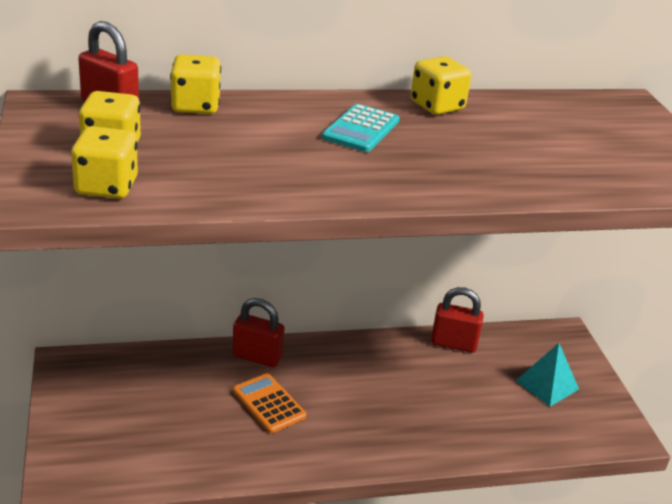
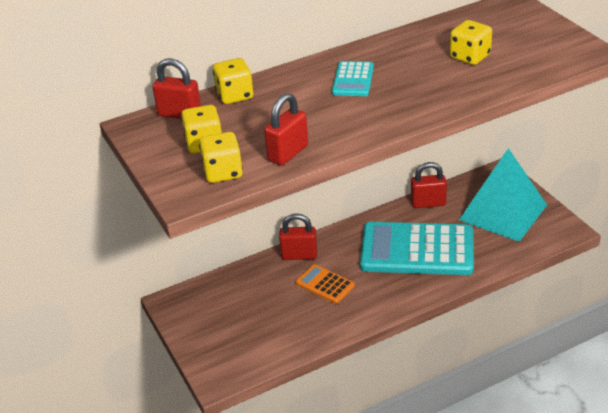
camera: 10 degrees left, 5 degrees up
yellow dice [411,56,471,115] -> yellow dice moved to [450,20,492,65]
turquoise pyramid [516,343,579,407] -> turquoise pyramid [459,148,547,242], size x2.00
none -> red padlock [264,93,308,166]
none -> turquoise calculator [360,222,474,275]

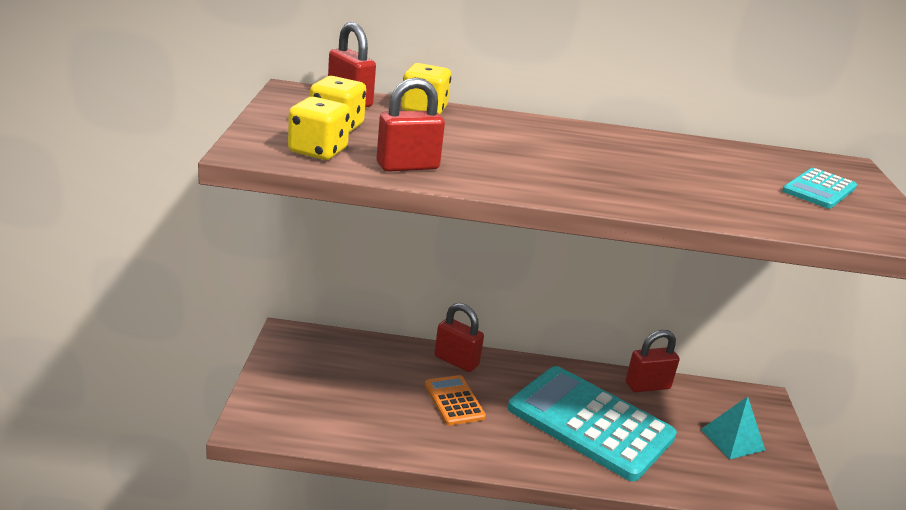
camera: 25 degrees right, 10 degrees down
turquoise calculator [332,61,374,96] -> turquoise calculator moved to [782,168,857,209]
red padlock [411,162,447,208] -> red padlock turned 45 degrees counterclockwise [626,330,679,392]
yellow dice [450,20,492,65] -> none
turquoise pyramid [459,148,547,242] -> turquoise pyramid [700,396,765,459], size x0.50

